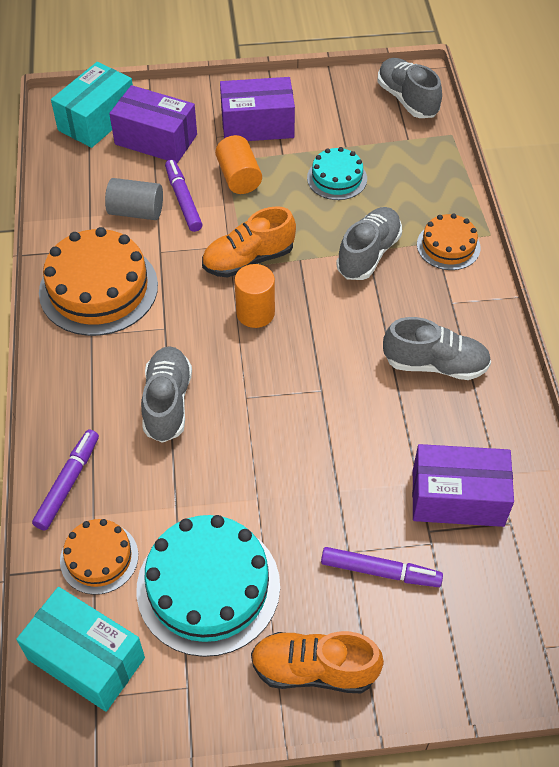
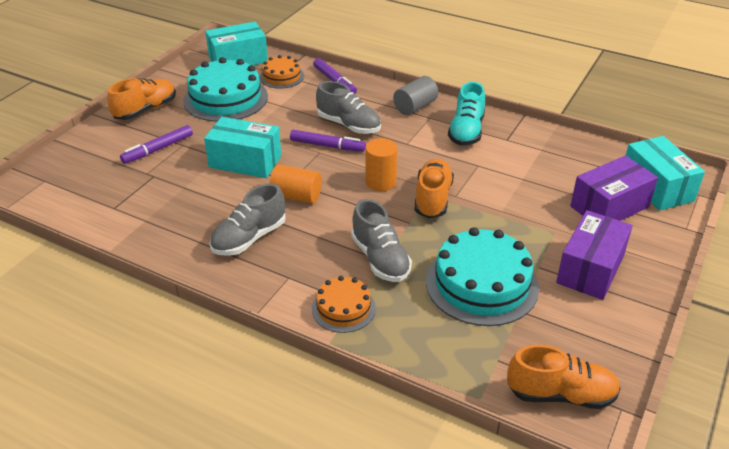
camera: 125 degrees right, 15 degrees down
orange cake [39,227,158,336] -> turquoise shoe [448,82,485,146]
grey cylinder [105,178,163,220] -> grey cylinder moved to [393,76,438,115]
purple marker [165,159,202,232] -> purple marker moved to [290,130,366,152]
orange cylinder [215,135,262,194] -> orange cylinder moved to [270,165,322,204]
turquoise cake [307,147,367,200] -> turquoise cake [426,227,539,326], size x1.81
grey shoe [378,58,442,118] -> orange shoe [507,345,621,409]
purple box [412,444,514,527] -> none
none -> turquoise box [204,117,281,178]

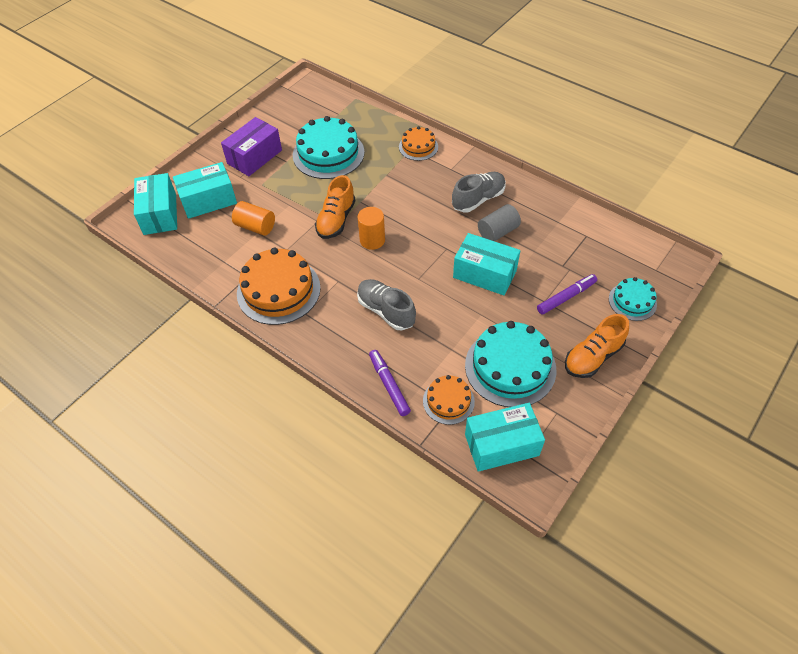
camera: 170 degrees left, 15 degrees up
orange cylinder [270,165,322,204] -> orange cylinder moved to [232,201,275,236]
purple marker [290,130,366,152] -> none
grey shoe [351,199,412,282] -> none
grey cylinder [393,76,438,115] -> grey cylinder moved to [478,204,521,241]
turquoise shoe [448,82,485,146] -> orange cake [237,248,321,325]
orange shoe [507,345,621,409] -> none
purple box [570,156,658,221] -> turquoise box [173,162,237,219]
none -> turquoise cake [609,277,657,321]

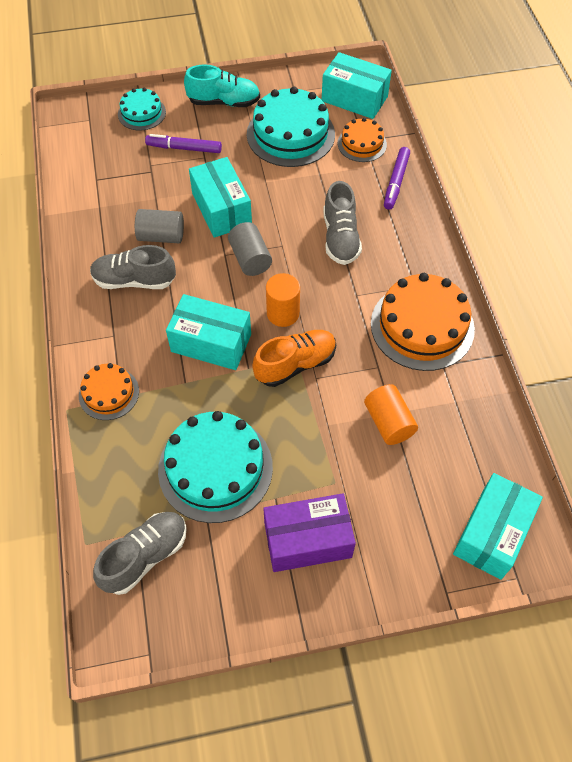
camera: 140 degrees left, 5 degrees up
turquoise box [173,162,237,219] -> turquoise box moved to [166,294,251,370]
orange shoe [565,314,629,378] -> turquoise shoe [184,64,260,107]
none -> grey shoe [93,512,187,595]
none -> grey cylinder [228,222,272,276]

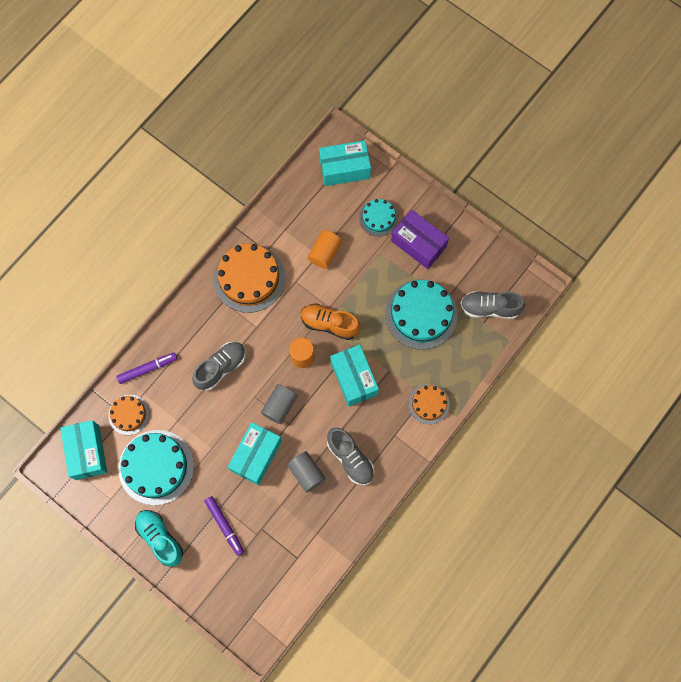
camera: 130 degrees left, 15 degrees up
turquoise cake [118,88,166,131] -> turquoise cake moved to [359,199,398,237]

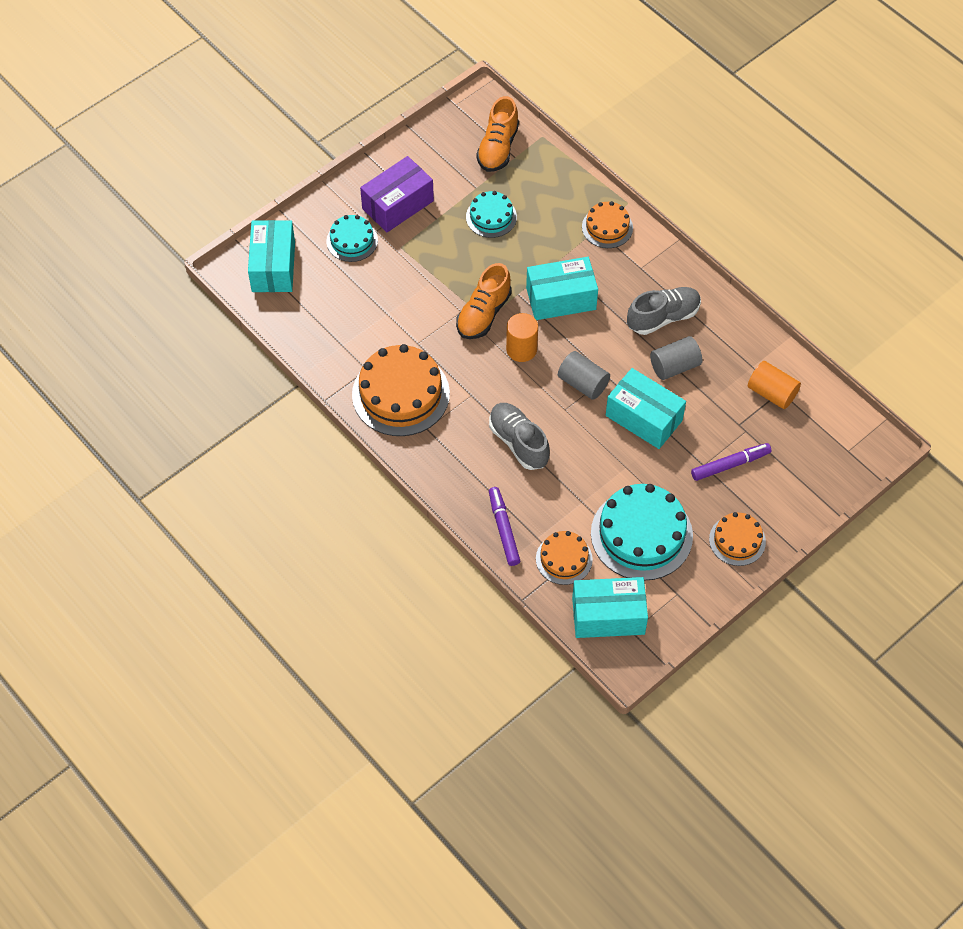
camera: 80 degrees left, 15 degrees down
turquoise shoe [135,510,183,566] -> orange cake [709,512,766,566]
orange cylinder [307,230,342,269] -> orange cylinder moved to [748,361,801,409]
turquoise cake [385,280,458,350] -> turquoise cake [466,191,517,238], size x0.55
grey shoe [460,291,525,319] -> orange shoe [476,96,519,172]

